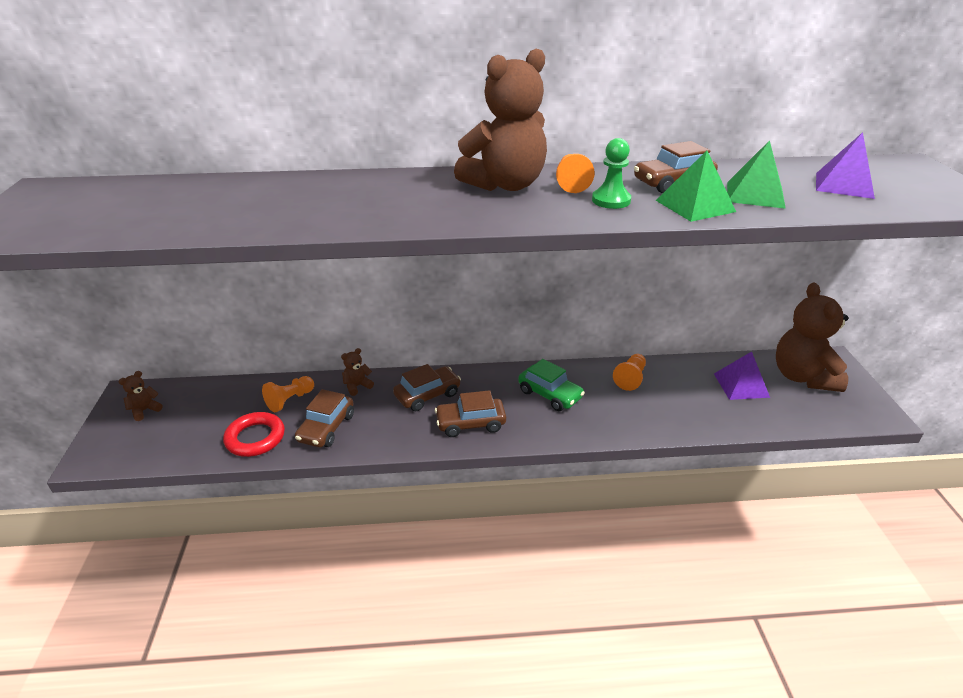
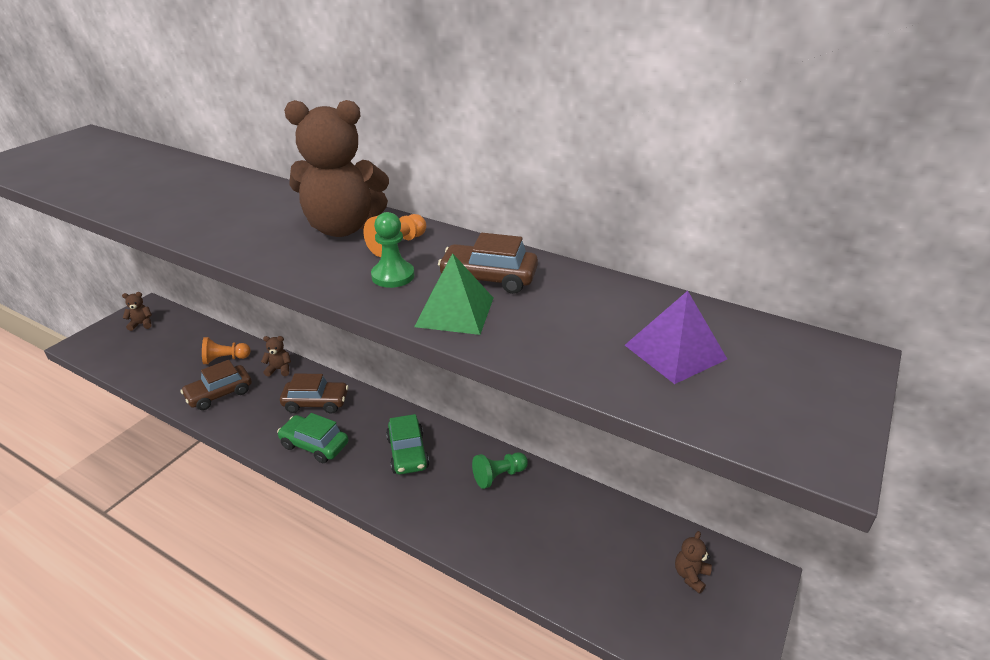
camera: 35 degrees right, 0 degrees up
red ring [223,412,285,457] -> none
brown car [435,390,506,437] -> green car [277,413,348,463]
orange pawn [613,354,646,391] -> green pawn [472,452,528,489]
purple pyramid [714,352,770,400] -> none
green pyramid [727,140,786,209] -> none
brown teddy bear [776,283,848,392] -> brown teddy bear [675,531,712,594], size x0.41

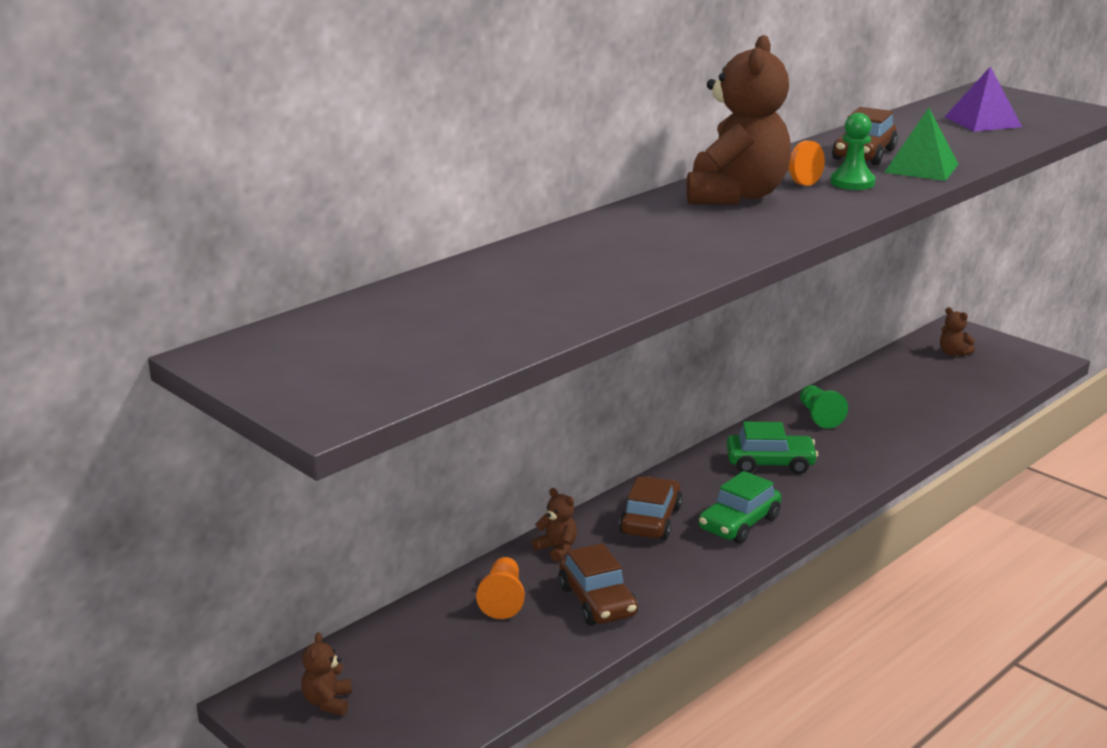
camera: 75 degrees left, 10 degrees down
brown teddy bear [261,336,291,377] -> brown teddy bear turned 120 degrees clockwise [532,488,577,562]

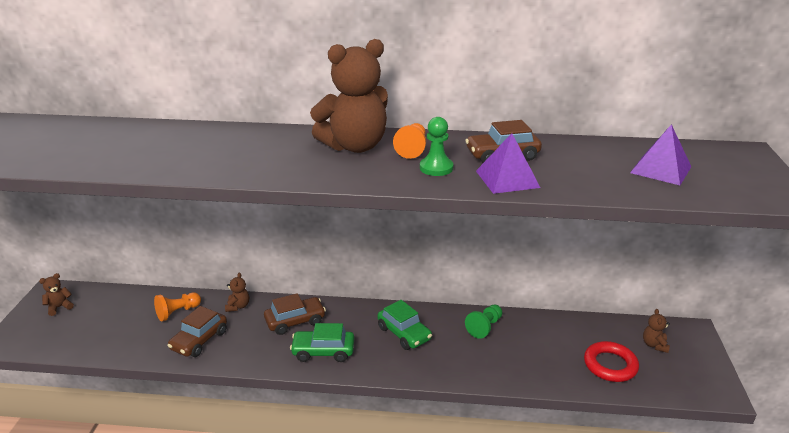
camera: 50 degrees right, 5 degrees up
green pyramid [884,108,958,181] -> purple pyramid [476,133,540,194]
none -> red ring [584,341,639,382]

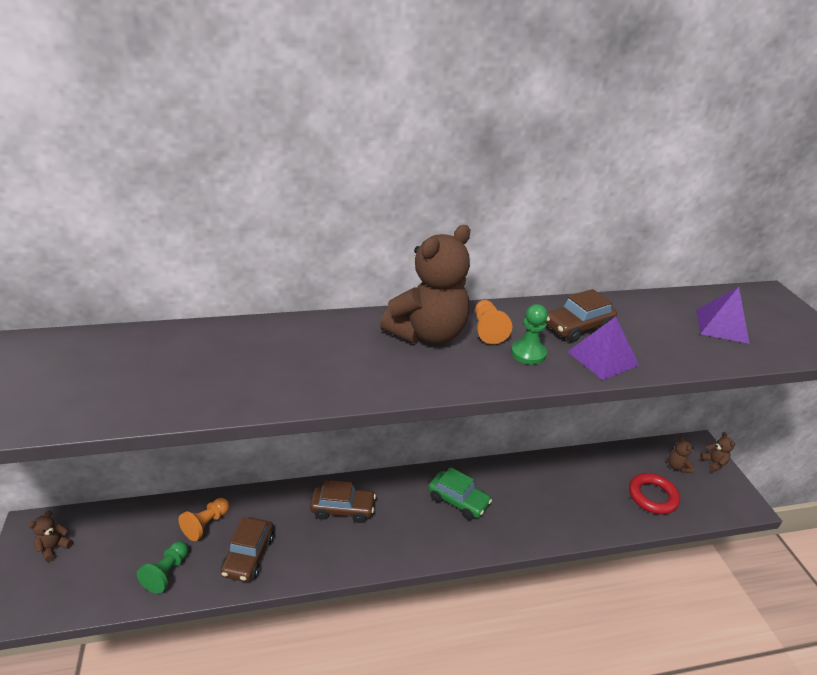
camera: 20 degrees left, 5 degrees up
brown teddy bear [225,273,249,312] -> brown teddy bear moved to [700,432,735,472]
brown car [264,293,326,335] -> brown car turned 45 degrees clockwise [310,480,376,523]
green car [290,323,354,362] -> none
green pawn [465,305,503,339] -> green pawn moved to [137,541,188,594]

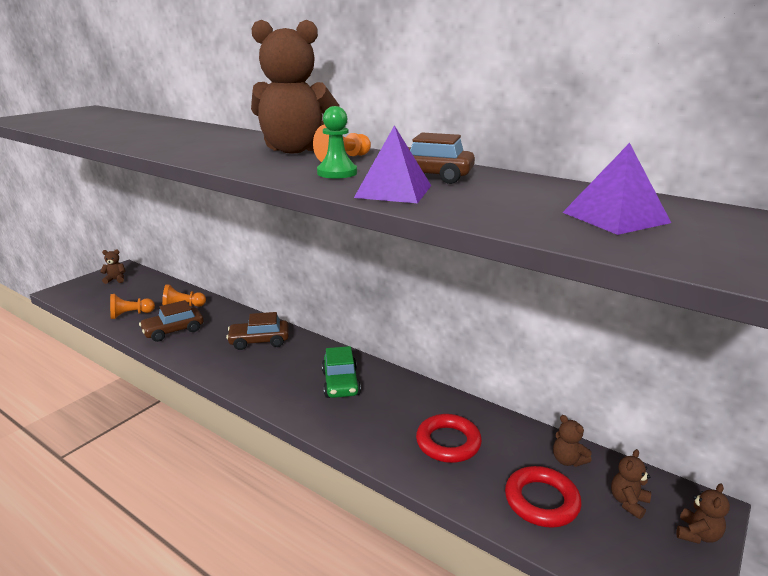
camera: 50 degrees right, 10 degrees down
green pawn [137,541,188,594] -> orange pawn [110,294,155,319]
brown car [310,480,376,523] -> brown car turned 120 degrees clockwise [226,312,289,350]
none -> red ring [416,414,482,463]
none -> brown teddy bear [553,415,591,467]

